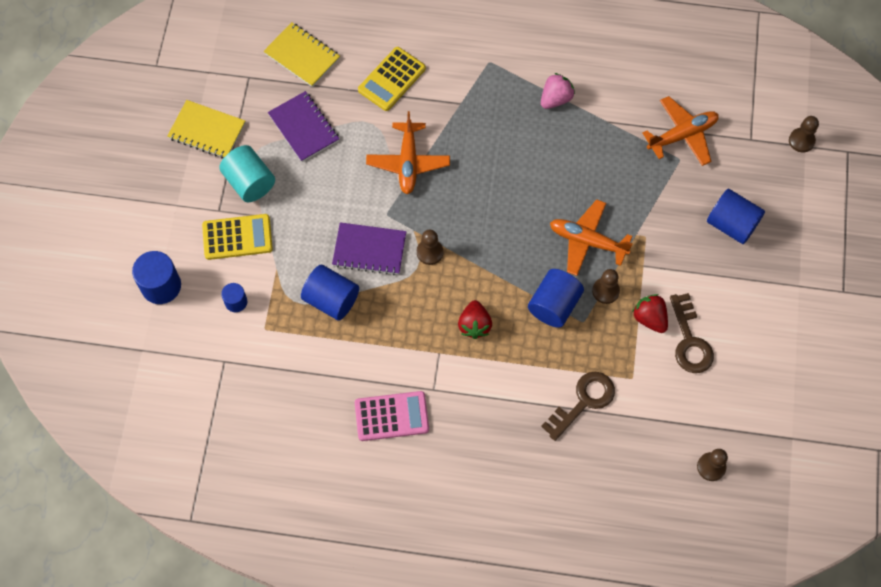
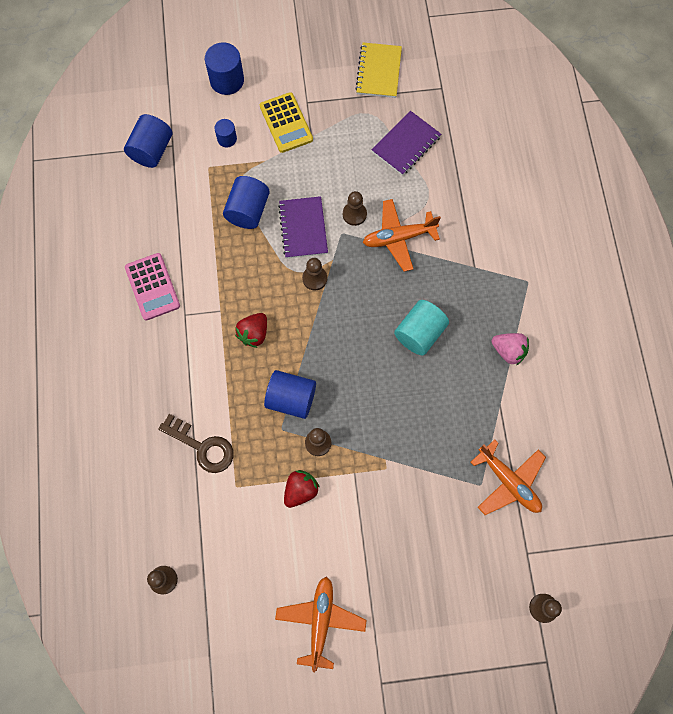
camera: 75 degrees right, 5 degrees up
turquoise cylinder [219,145,275,202] -> turquoise cylinder moved to [394,300,449,355]
yellow notebook [263,22,340,87] -> none
yellow calculator [358,47,426,111] -> none
red strawberry [458,300,492,339] -> red strawberry turned 45 degrees counterclockwise [235,313,267,348]
orange plane [550,199,633,276] -> orange plane moved to [275,577,367,672]
brown key [670,293,714,373] -> none
blue cylinder [707,189,765,244] -> blue cylinder moved to [124,114,172,168]
none -> brown pawn [343,191,367,226]

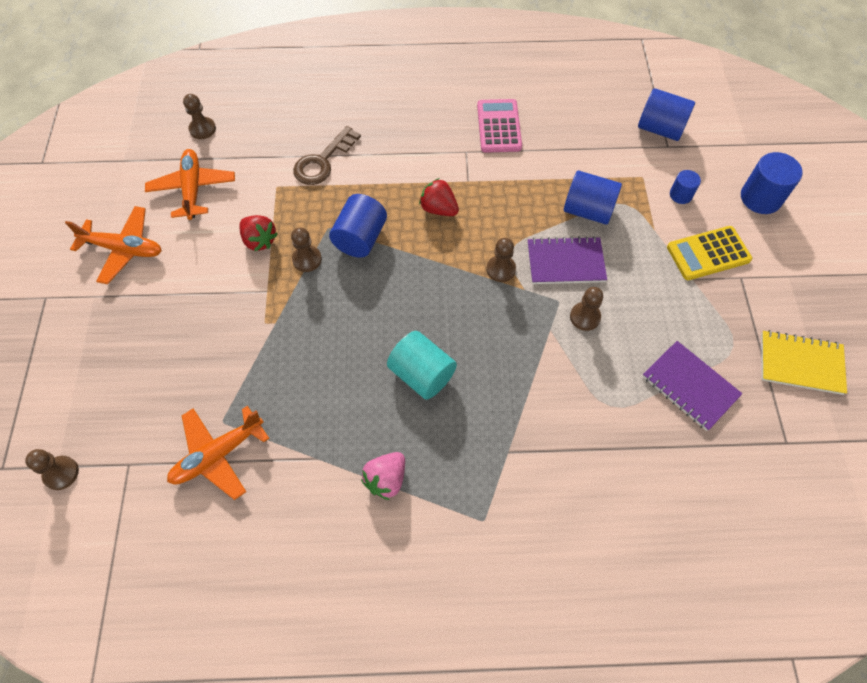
camera: 95 degrees right, 10 degrees down
pink calculator [125,253,180,321] -> pink calculator turned 105 degrees clockwise [477,99,522,153]
orange plane [363,199,441,272] -> orange plane moved to [145,149,235,220]

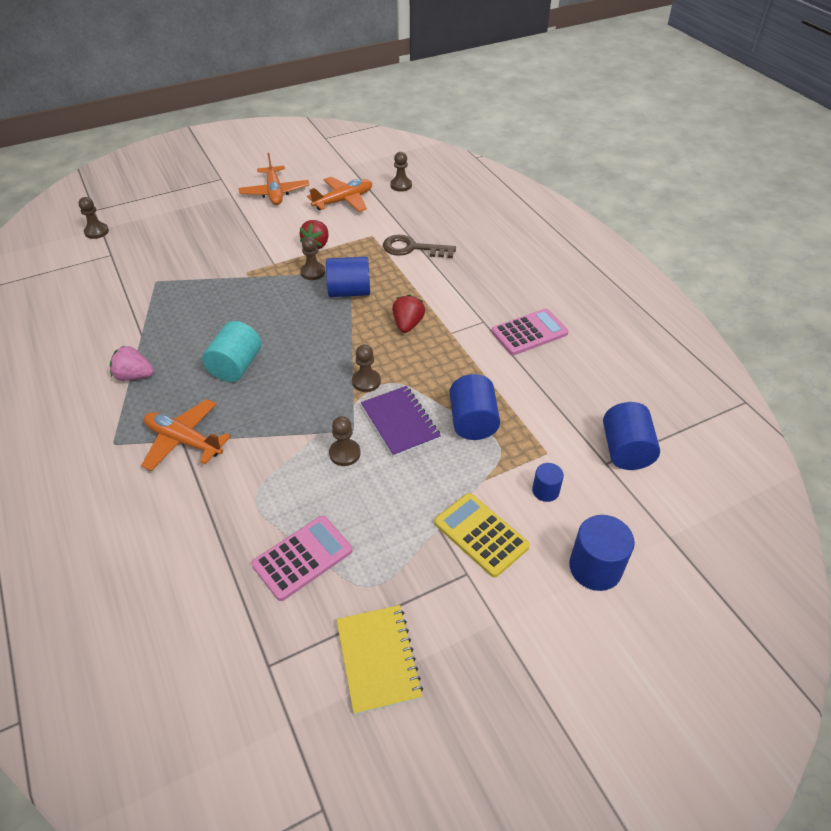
camera: 65 degrees right, 15 degrees down
orange plane [167,406,270,500] -> orange plane moved to [141,399,231,471]
purple notebook [642,341,742,431] -> pink calculator [252,516,352,601]

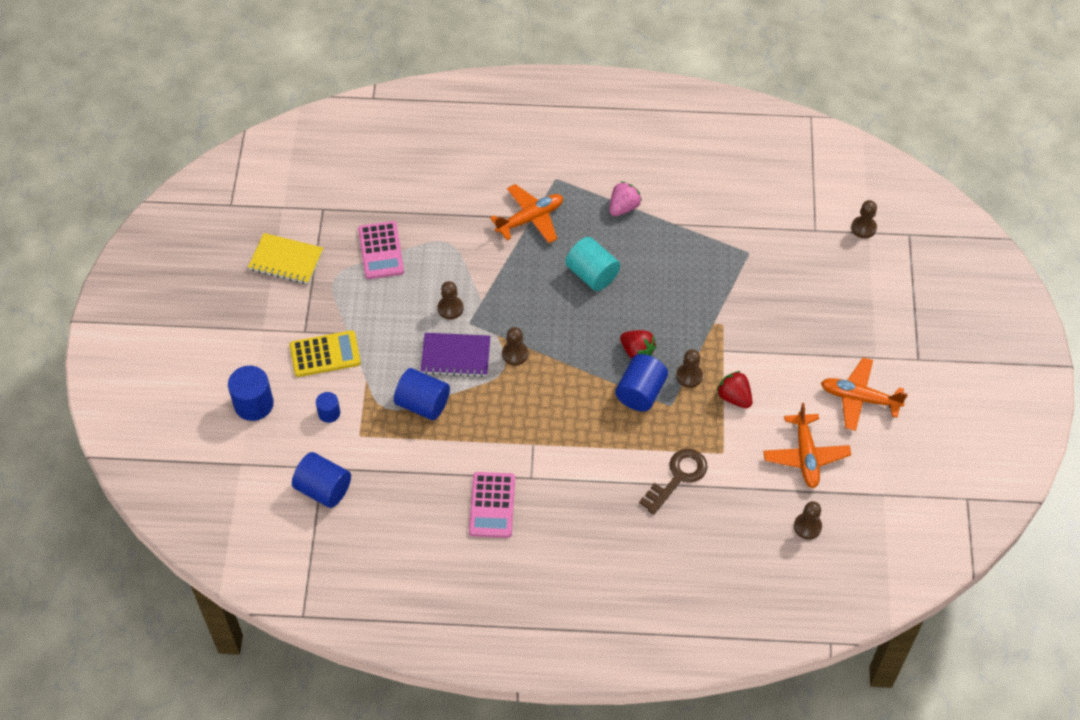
camera: 120 degrees right, 10 degrees up
red strawberry [392,294,425,333] -> red strawberry moved to [620,330,656,359]

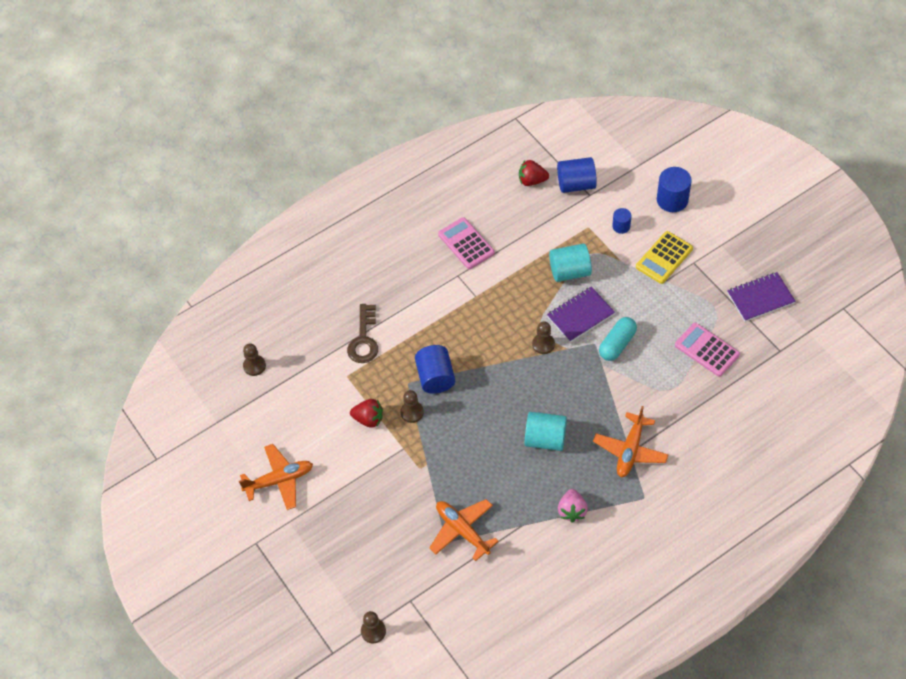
camera: 145 degrees right, 0 degrees up
yellow notebook [248,233,323,284] -> purple notebook [727,272,796,322]
blue cylinder [394,368,450,420] -> turquoise cylinder [549,243,592,282]
brown pawn [438,281,463,319] -> turquoise capsule [599,317,637,361]
red strawberry [620,330,656,359] -> red strawberry moved to [519,160,549,186]
orange plane [763,403,851,488] -> orange plane moved to [429,499,498,561]

